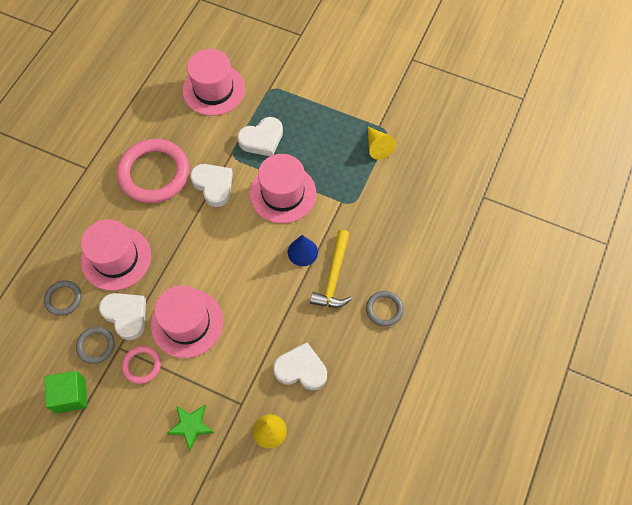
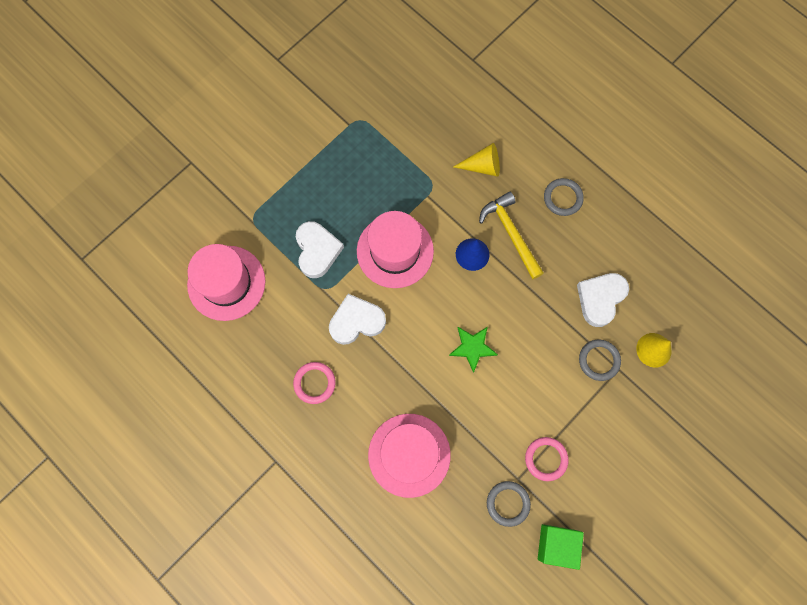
camera: 70 degrees left, 10 degrees up
grey ring [44,280,82,316] -> grey ring moved to [579,339,621,381]
white heart [99,293,146,340] -> none
pink ring [117,139,189,203] -> pink ring [293,362,336,404], size x0.48
pink hat [151,285,223,358] -> none
green star [166,405,214,451] -> green star moved to [449,327,498,373]
yellow hammer [310,230,352,307] -> yellow hammer turned 150 degrees counterclockwise [479,192,544,279]
yellow cone [368,127,396,160] -> yellow cone moved to [453,143,500,177]

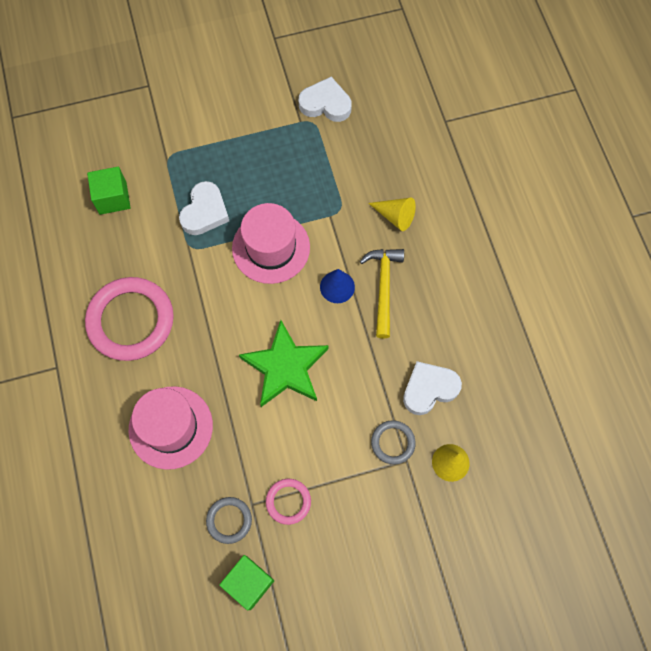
camera: 30 degrees right, 5 degrees down
pink hat [187,244,265,321] -> green cube [87,167,131,215]
pink ring [293,362,336,404] -> pink ring [85,277,174,361], size x2.08
white heart [329,294,386,345] -> white heart moved to [299,77,352,122]
green star [449,327,498,373] -> green star [239,320,329,407], size x1.80
grey ring [544,178,584,216] -> none

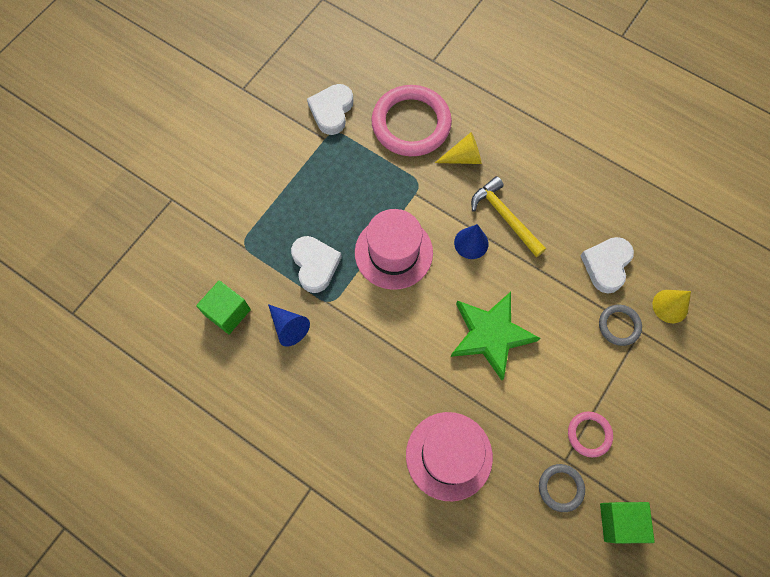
camera: 40 degrees left, 0 degrees up
pink ring [85,277,174,361] -> pink ring moved to [372,85,452,156]
white heart [299,77,352,122] -> white heart turned 45 degrees counterclockwise [307,84,353,135]
none -> blue cone [268,304,310,347]

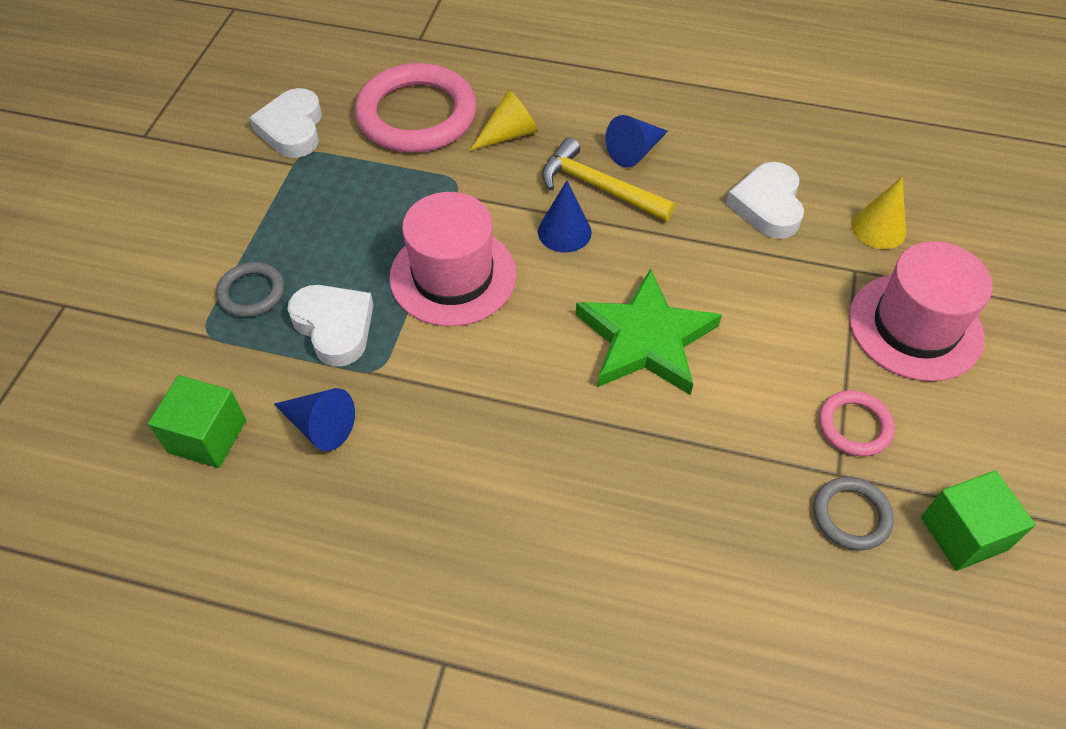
camera: 20 degrees left, 15 degrees down
pink hat [406,412,493,501] -> pink hat moved to [849,241,993,381]
grey ring [599,305,642,346] -> grey ring moved to [216,262,284,317]
none -> blue cone [606,115,668,168]

